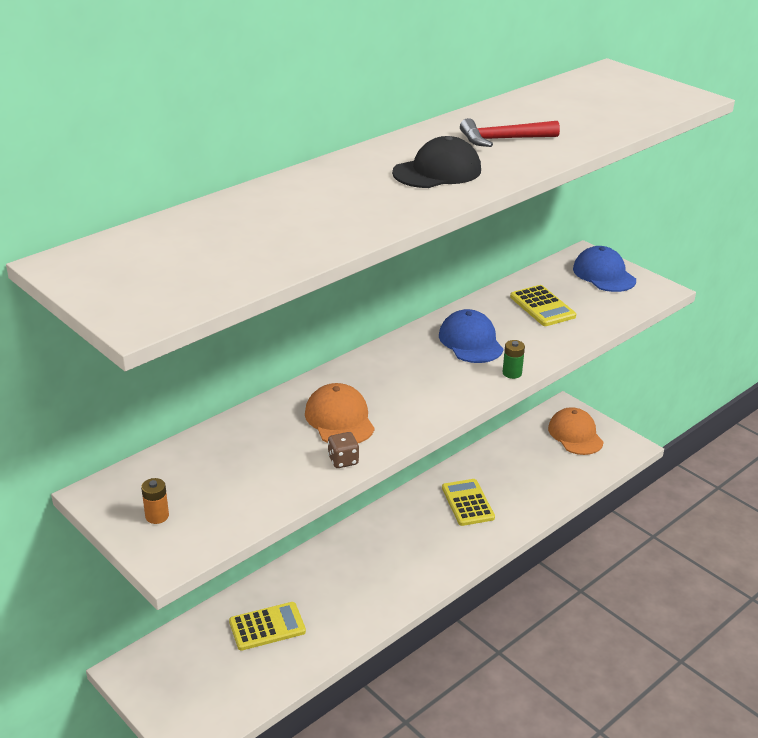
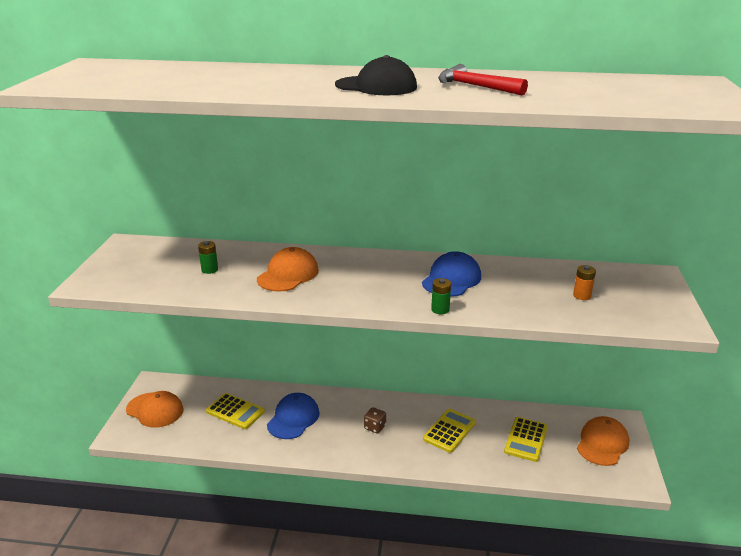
camera: 50 degrees right, 5 degrees down
orange battery [141,478,169,524] -> orange battery moved to [573,265,596,300]
brown dice [328,432,359,468] -> brown dice moved to [364,407,386,434]
yellow calculator [510,285,576,326] -> yellow calculator moved to [504,417,548,462]
blue cap [573,246,636,292] -> blue cap moved to [267,393,319,439]
none -> orange cap [126,391,184,428]
none -> green battery [198,241,218,274]

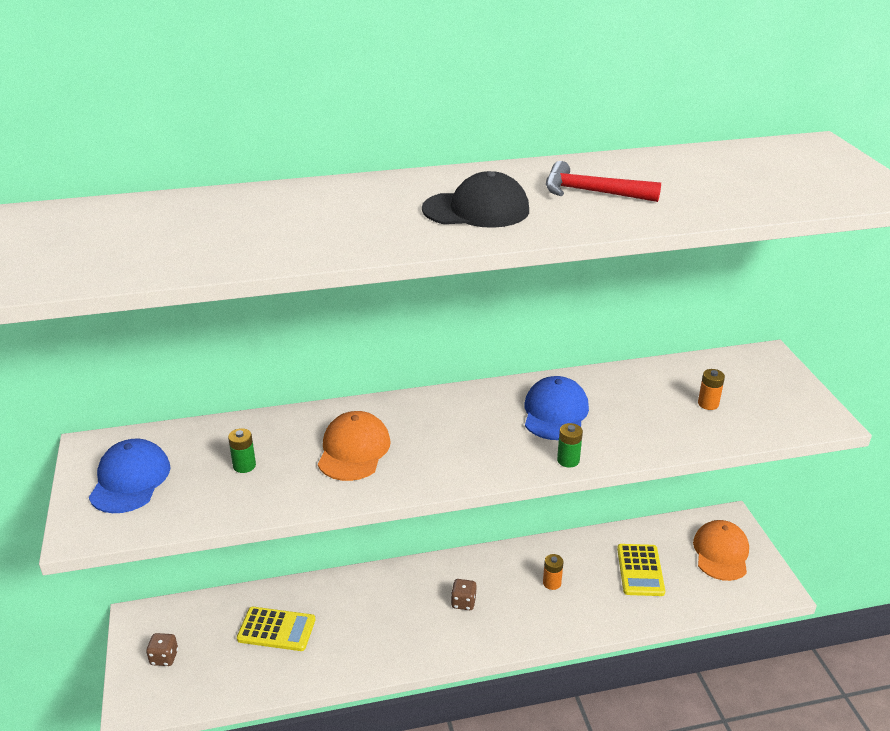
camera: 20 degrees left, 5 degrees up
orange cap [126,391,184,428] -> brown dice [146,633,178,666]
blue cap [267,393,319,439] -> blue cap moved to [89,439,170,513]
yellow calculator [423,409,476,453] -> orange battery [543,554,563,590]

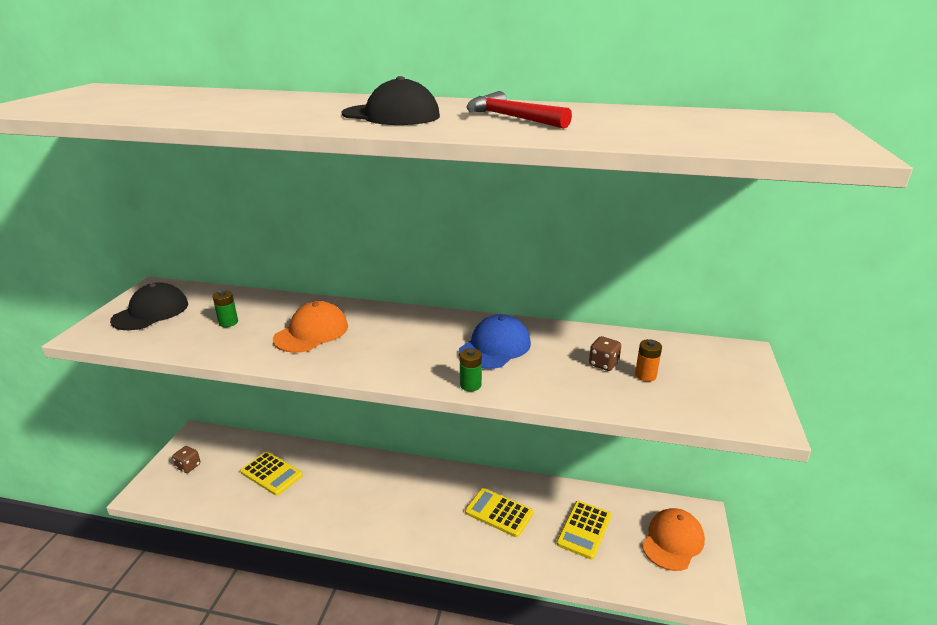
camera: 25 degrees right, 5 degrees down
blue cap [89,439,170,513] -> black cap [110,282,188,330]
brown dice [451,579,477,610] -> brown dice moved to [589,336,621,371]
orange battery [543,554,563,590] -> yellow calculator [465,488,534,537]

